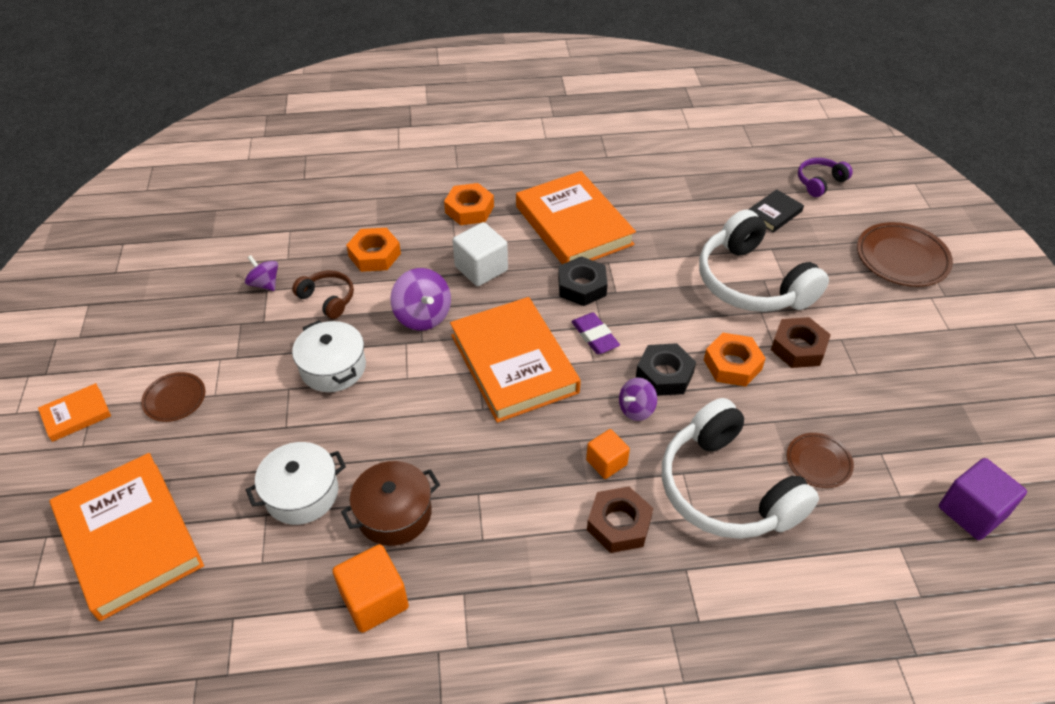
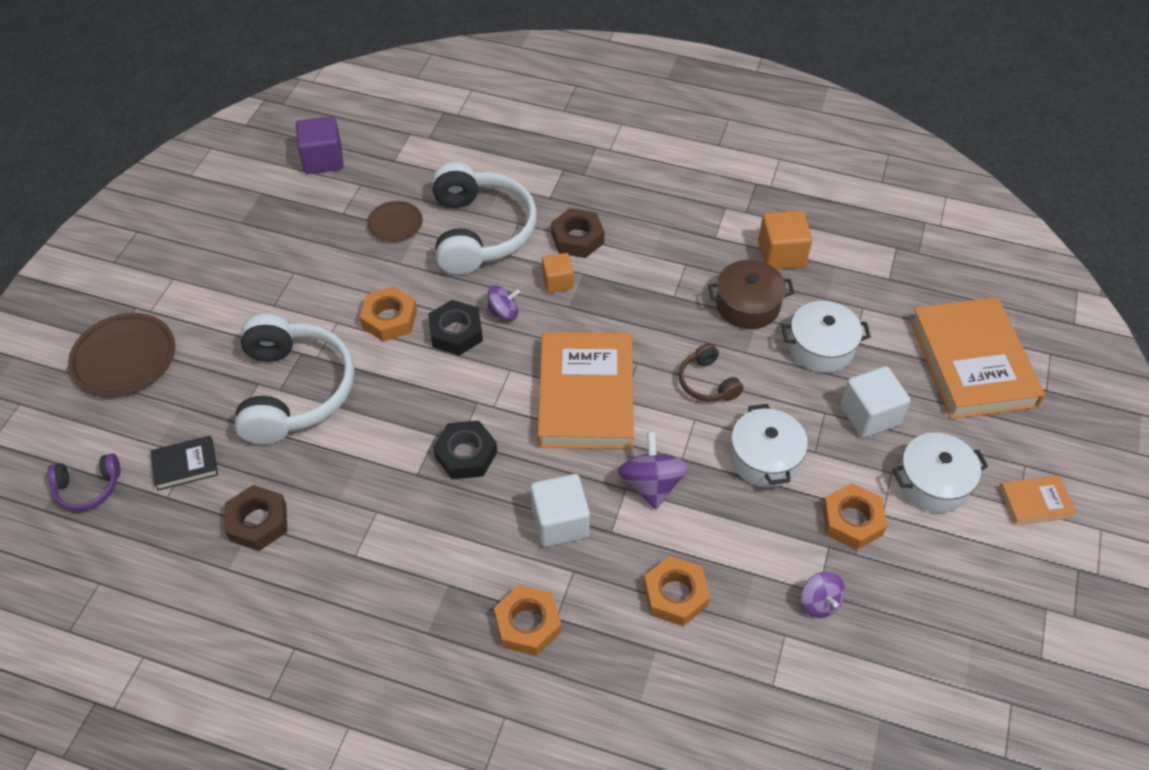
camera: 155 degrees left, 5 degrees up
brown plate [141,372,205,422] -> white pot [892,433,988,513]
brown headphones [292,271,354,319] -> brown headphones moved to [679,343,743,402]
orange book [516,171,636,264] -> none
purple eraser [571,312,620,354] -> none
brown nut [771,317,831,368] -> brown nut moved to [225,485,287,551]
none -> orange nut [822,483,887,550]
none -> white cube [840,366,911,438]

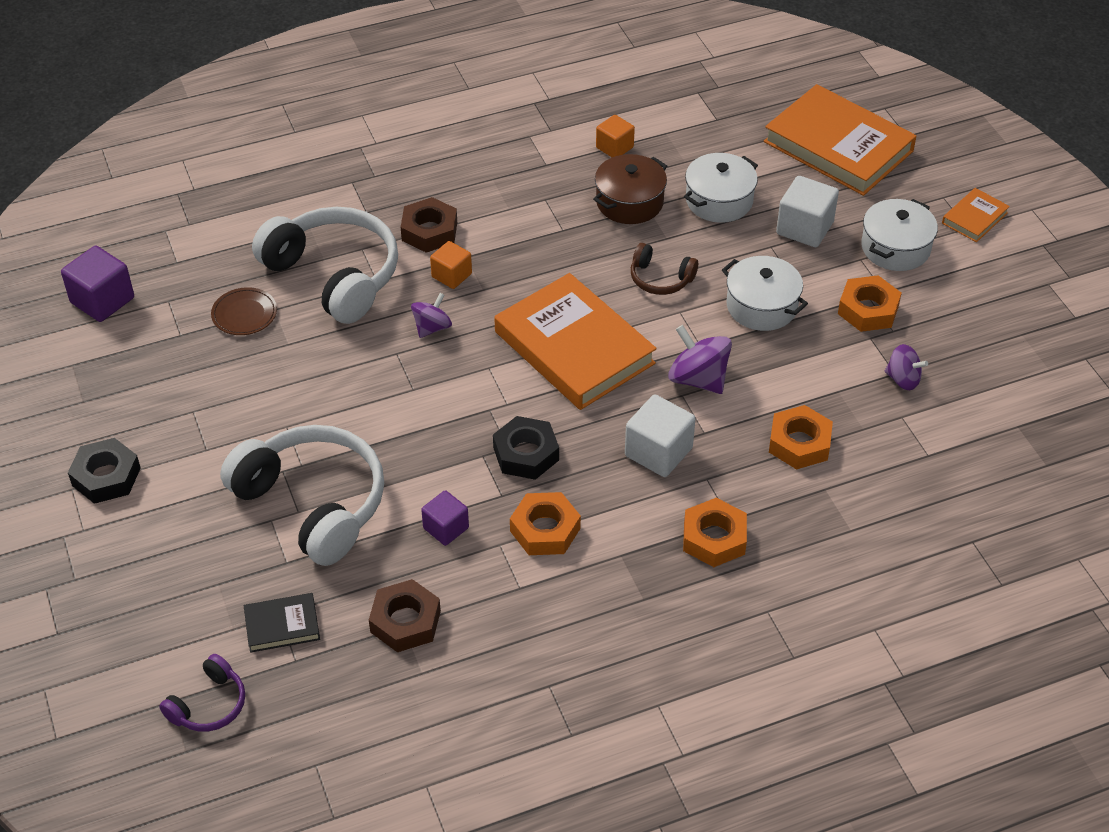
camera: 40 degrees left, 5 degrees down
brown plate [68,313,175,397] -> none
black book [150,436,218,491] -> black book turned 45 degrees clockwise [244,593,320,653]
orange nut [360,286,417,342] -> orange nut moved to [510,492,581,555]
black nut [428,300,483,356] -> black nut moved to [68,438,141,504]
orange cube [758,210,812,269] -> orange cube [596,115,635,157], size x0.64
none -> purple cube [421,490,469,546]

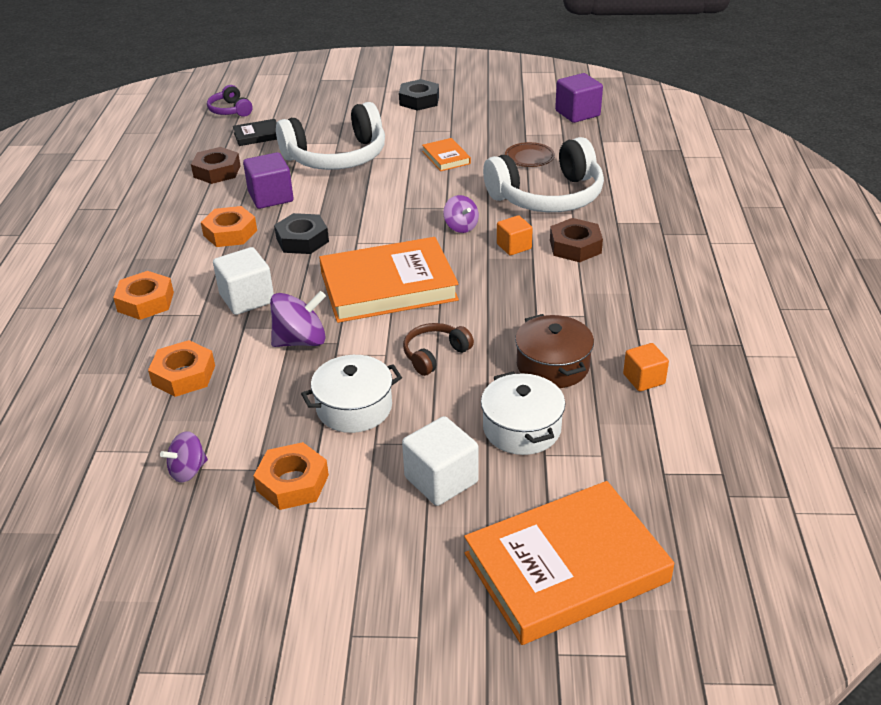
camera: 115 degrees right, 10 degrees down
black book [244,593,320,653] -> black book turned 60 degrees clockwise [233,119,277,146]
purple cube [421,490,469,546] -> purple cube [243,152,293,209], size x1.56
white pot [861,199,938,271] -> none
orange book [942,188,1010,242] -> orange book moved to [422,138,471,171]

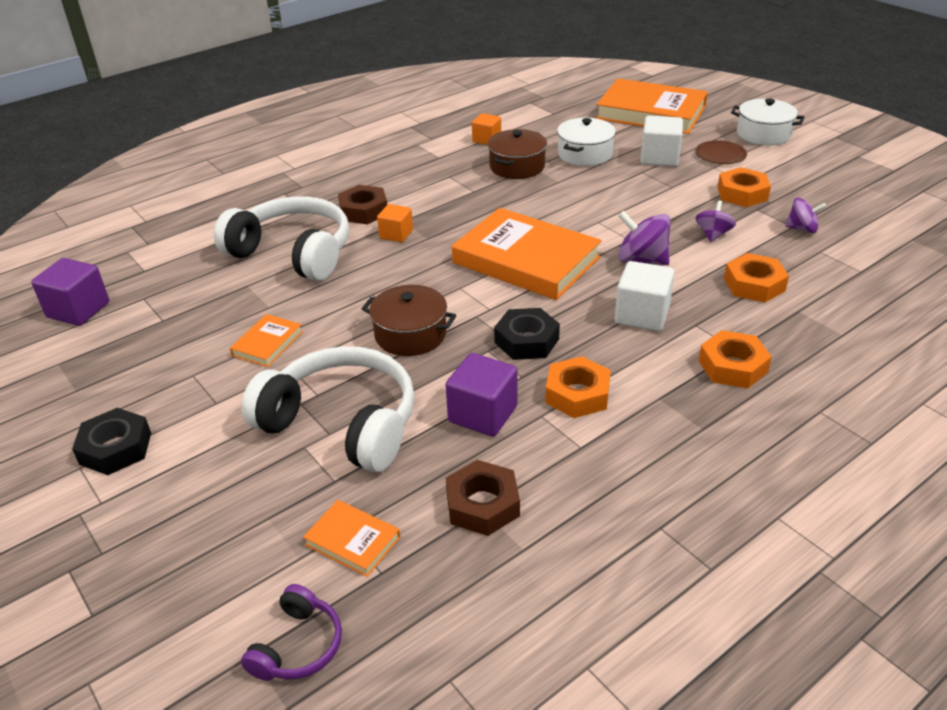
camera: 130 degrees left, 0 degrees up
black book [233,119,277,146] -> orange book [303,500,400,577]
white pot [301,355,402,433] -> white pot moved to [731,99,805,145]
brown headphones [403,323,474,376] -> none
purple spinning top [443,195,479,233] -> purple spinning top moved to [696,201,736,242]
brown plate [505,142,555,167] -> brown plate moved to [695,140,747,164]
none -> brown pot [362,285,456,356]

